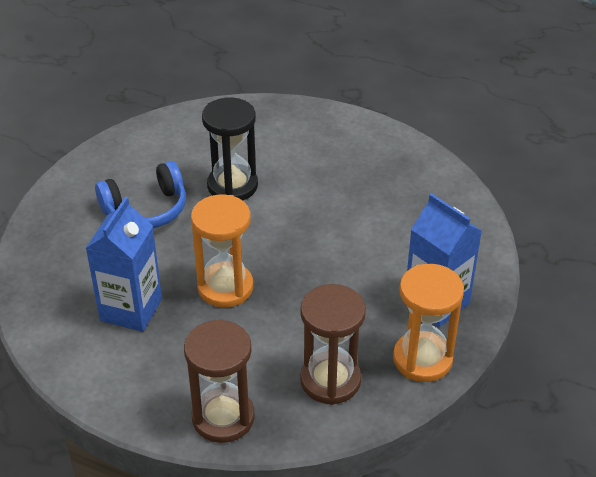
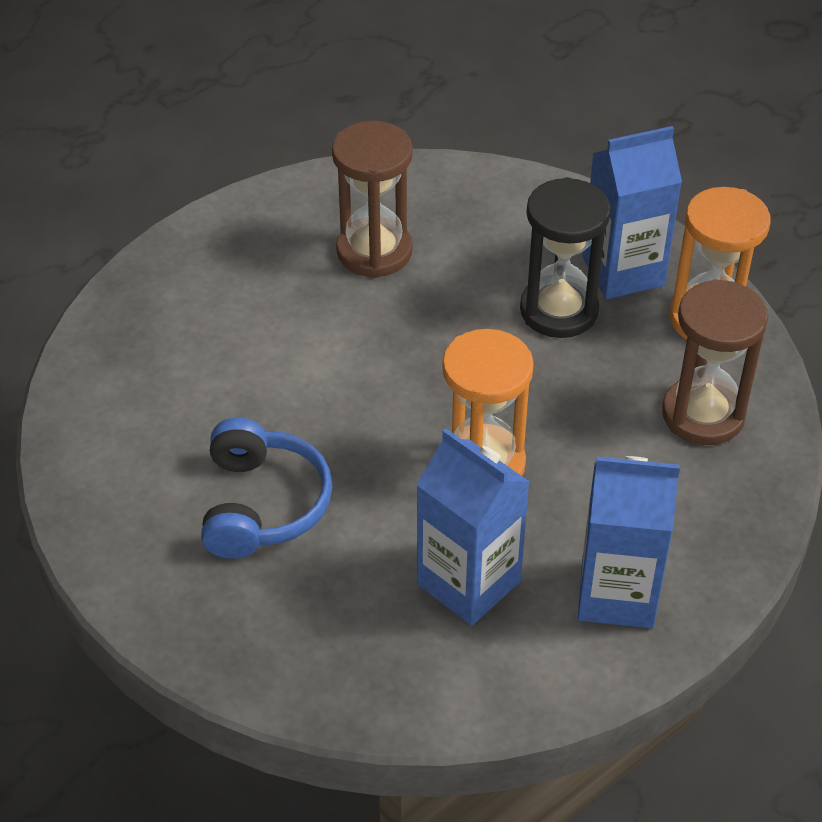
camera: 65 degrees left, 5 degrees up
brown hourglass [184,319,255,443] -> brown hourglass moved to [332,121,413,278]
black hourglass [202,98,258,201] -> black hourglass moved to [520,177,611,338]
none -> blue carton [578,456,680,628]

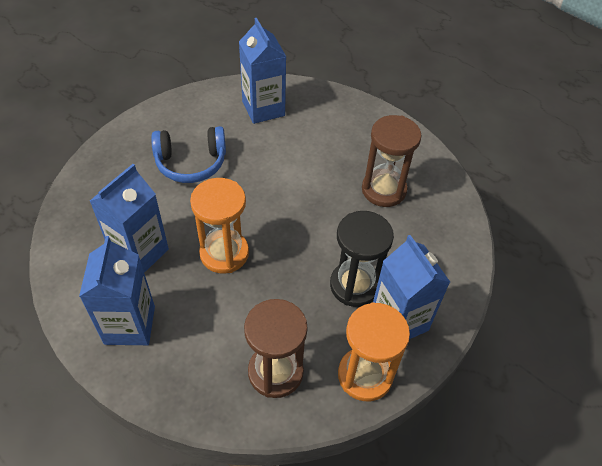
camera: 80 degrees right, 5 degrees up
none -> blue carton [239,18,286,124]

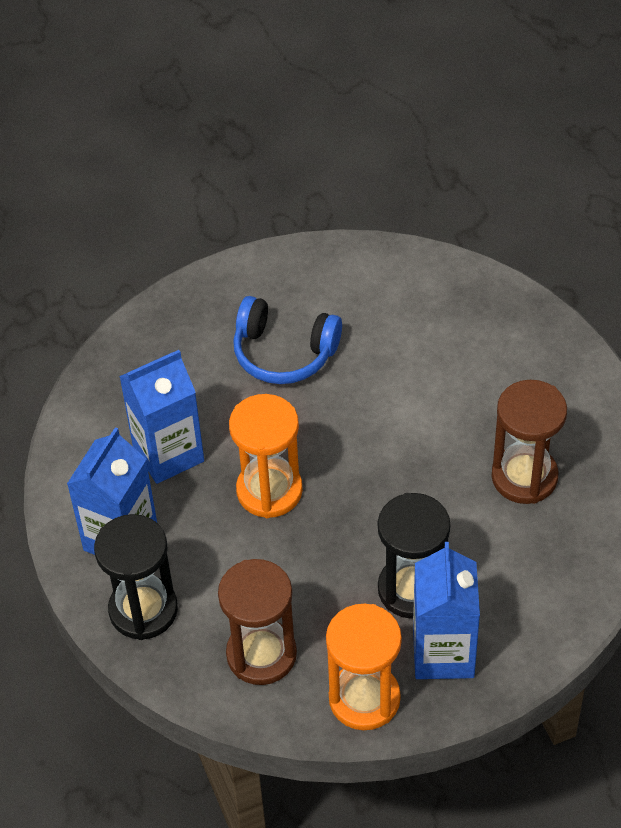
camera: 30 degrees right, 0 degrees up
blue carton [239,18,286,124] -> none
none -> black hourglass [94,514,178,640]

